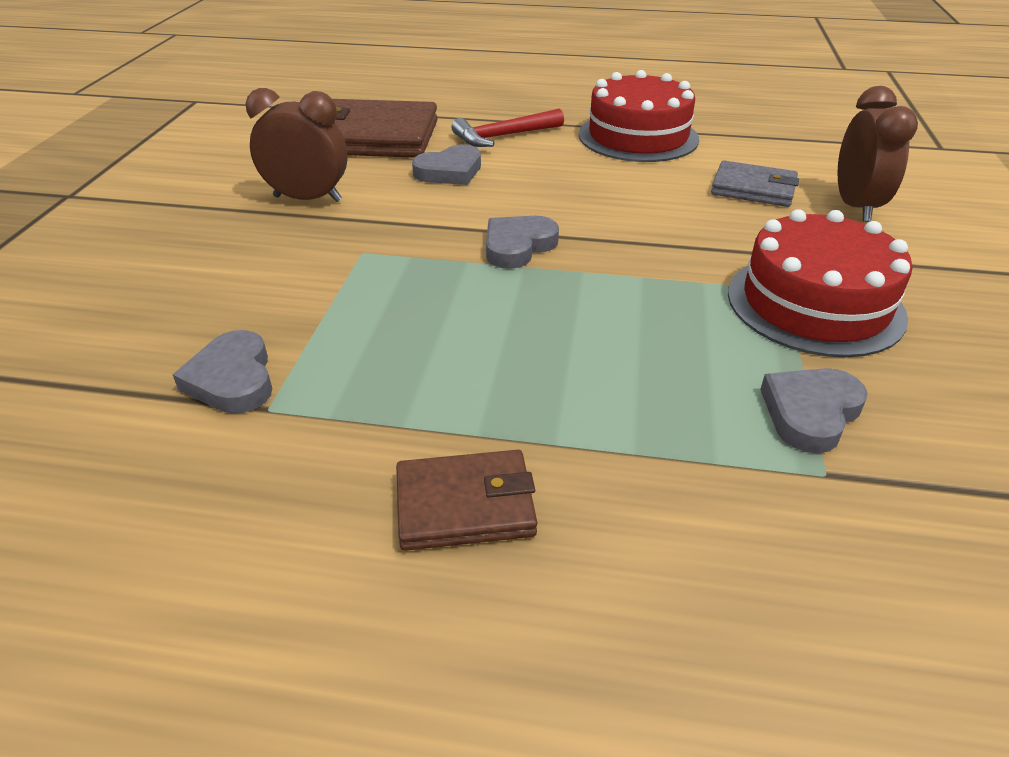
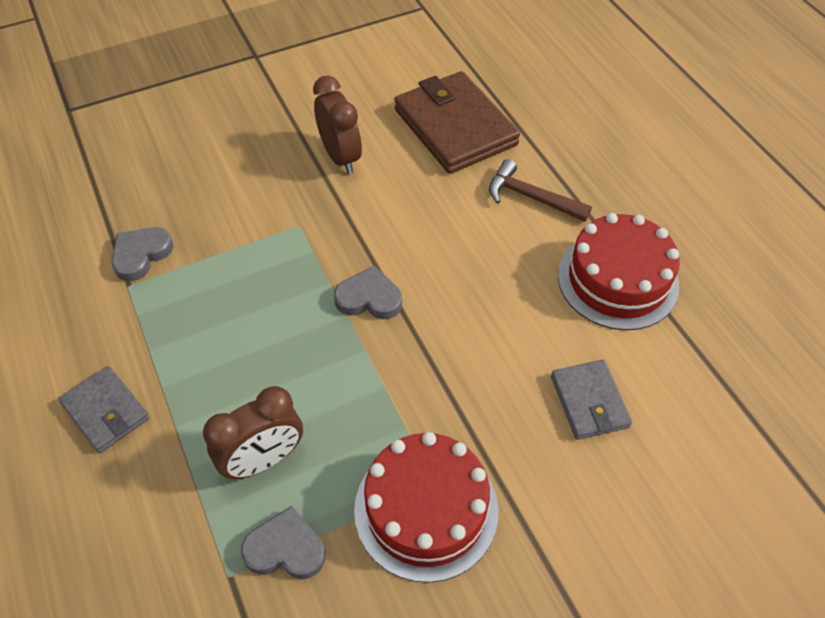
camera: 55 degrees right, 15 degrees up
brown wallet [396,450,537,551] -> grey wallet [58,366,150,453]
grey heart [412,144,481,185] -> none
red hammer [451,109,564,147] -> brown hammer [489,159,592,222]
brown clock [838,86,918,222] -> brown clock moved to [203,386,303,479]

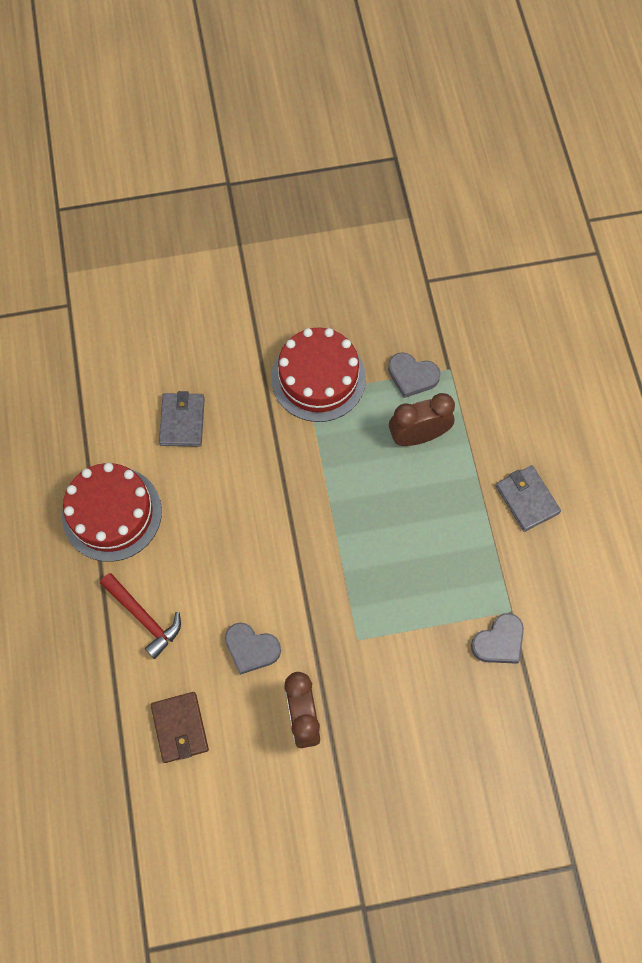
camera: 165 degrees left, 15 degrees up
grey heart [334,266,402,319] -> grey heart moved to [225,623,281,675]
brown wallet [394,71,520,174] -> brown wallet [151,692,209,763], size x0.54
brown hammer [489,159,592,222] -> red hammer [100,573,181,659]

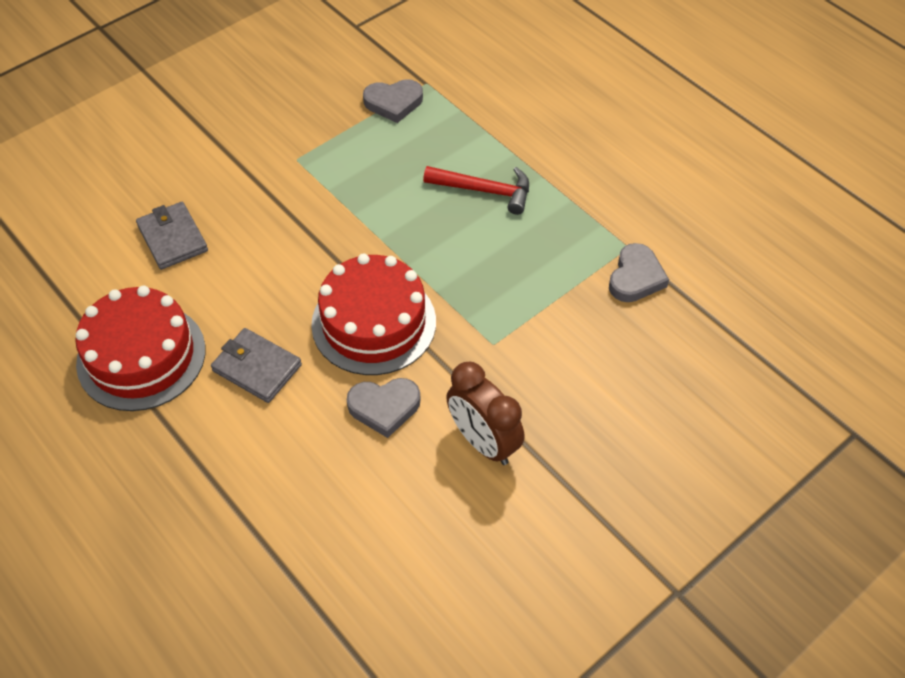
camera: 30 degrees left, 15 degrees down
red hammer [100,573,181,659] -> red hammer moved to [423,166,529,215]
brown wallet [151,692,209,763] -> none
red cake [271,328,366,422] -> red cake moved to [311,254,436,375]
brown clock [389,393,455,446] -> none
grey wallet [496,465,561,532] -> grey wallet moved to [211,328,302,403]

